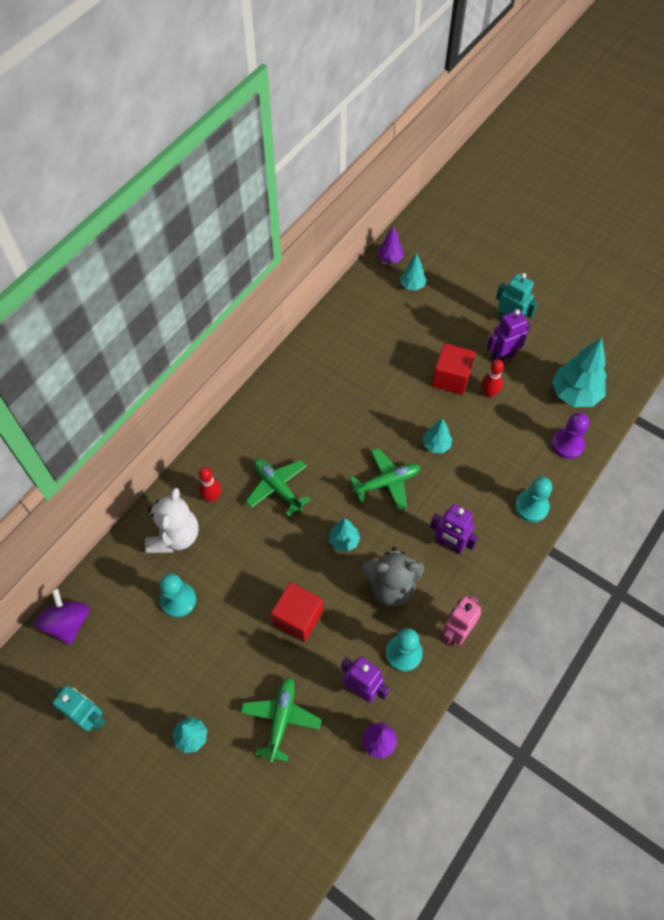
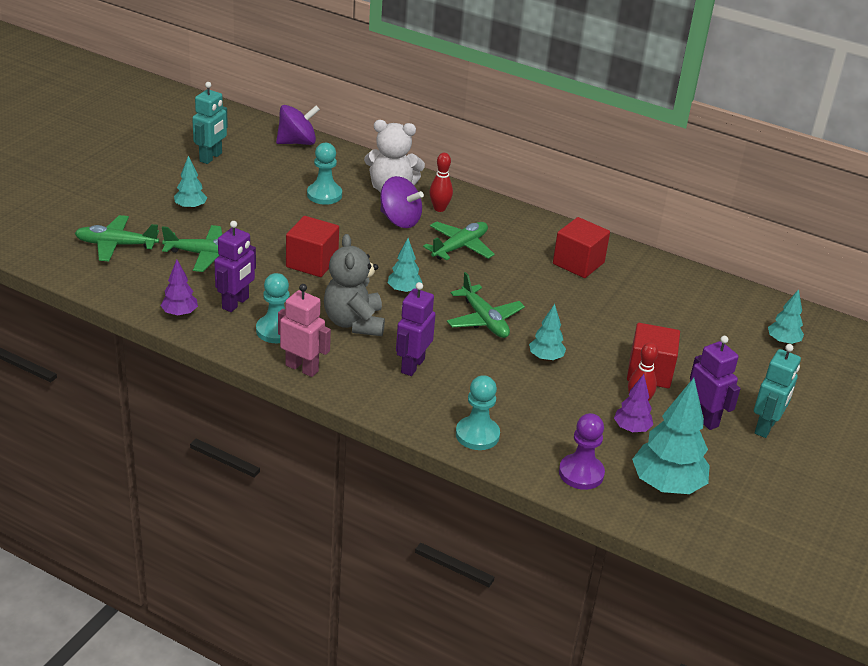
camera: 80 degrees right, 25 degrees down
purple tree [378,226,404,264] -> purple tree moved to [614,374,653,432]
none -> green plane [75,215,159,261]
none -> purple spinning top [380,176,424,228]
none -> red cube [553,217,610,278]

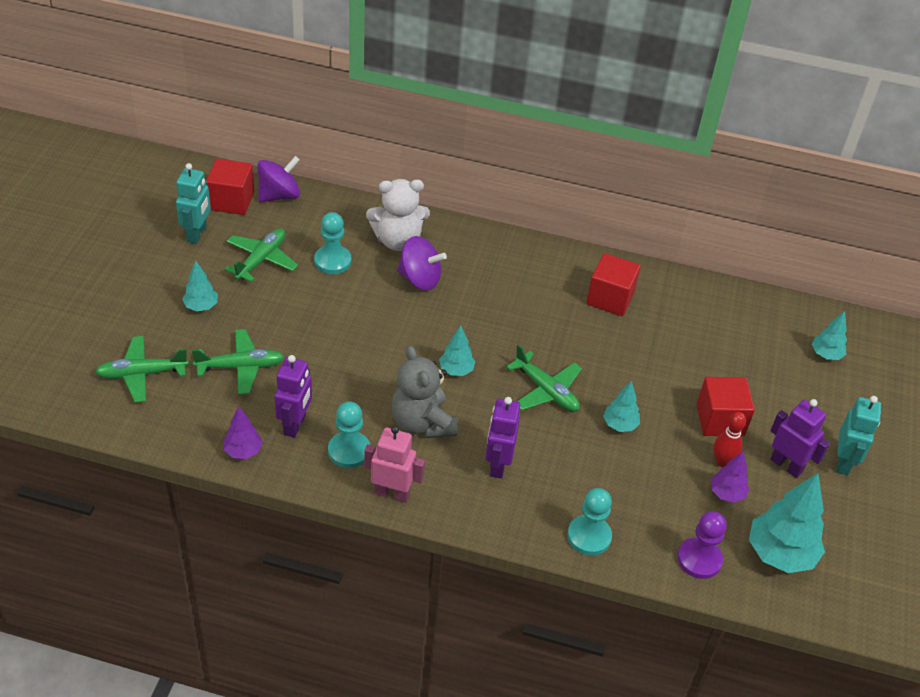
camera: 15 degrees left, 10 degrees up
red cube [286,216,339,277] -> red cube moved to [206,158,254,215]
green plane [423,221,495,260] -> green plane moved to [225,228,298,282]
red bowling pin [429,153,453,212] -> none

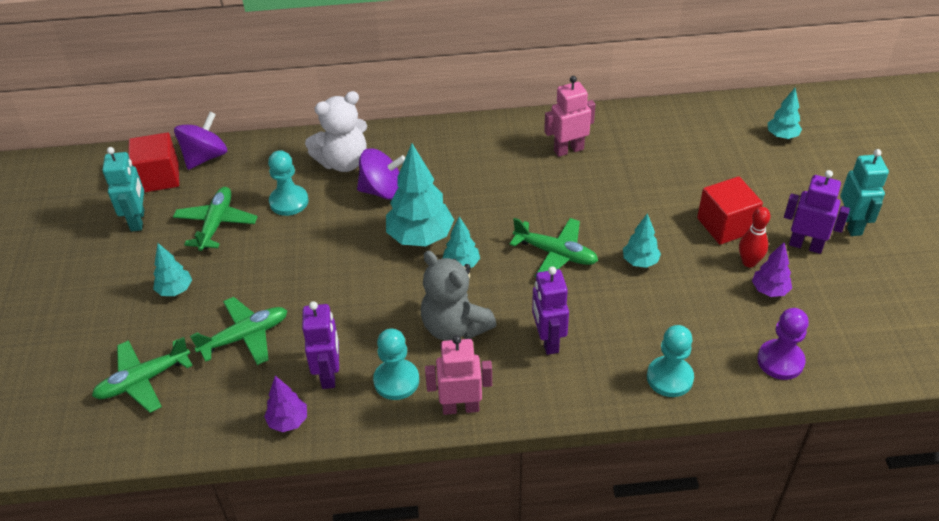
camera: 15 degrees left, 0 degrees up
red cube [586,253,641,316] -> pink robot [544,76,596,157]
turquoise tree [749,473,825,573] -> turquoise tree moved to [386,143,454,246]

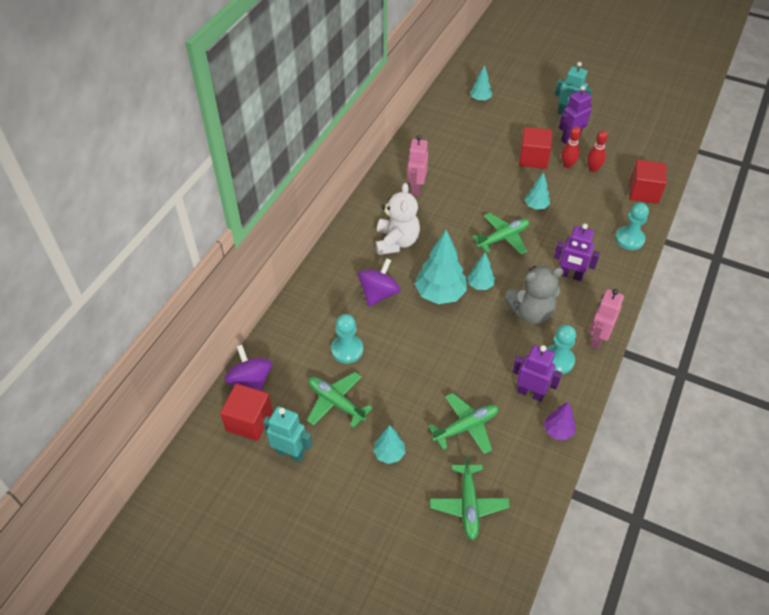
camera: 60 degrees left, 5 degrees up
green plane [190,297,287,365] -> green plane turned 60 degrees clockwise [428,393,499,454]
white teddy bear [305,91,367,172] -> white teddy bear moved to [376,183,420,255]
purple tree [752,242,792,297] -> red bowling pin [587,130,608,172]
purple pawn [757,308,809,380] -> red cube [629,160,667,204]

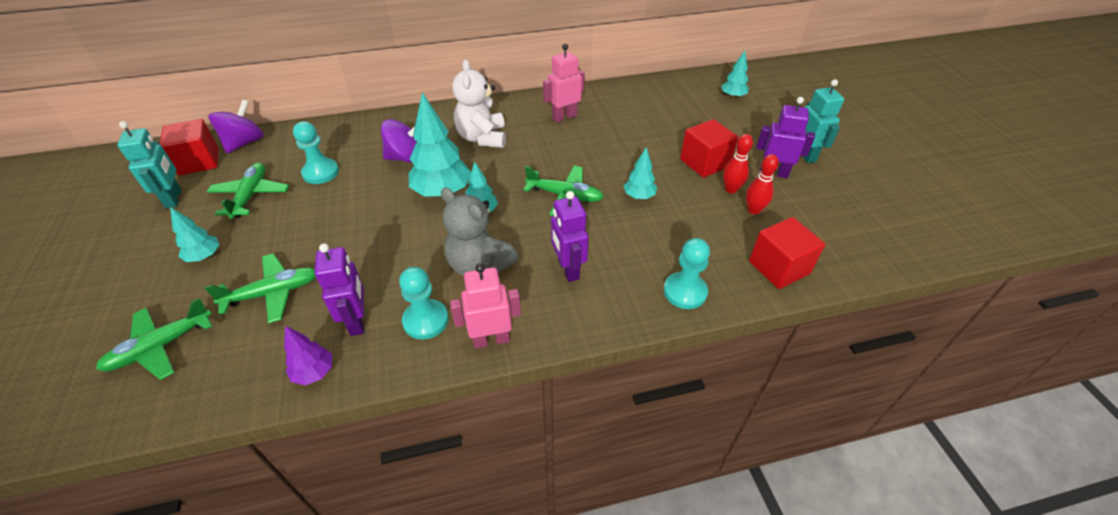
camera: 50 degrees right, 5 degrees down
white teddy bear [376,183,420,255] -> white teddy bear turned 120 degrees clockwise [452,59,506,148]
green plane [428,393,499,454] -> green plane turned 45 degrees counterclockwise [205,253,316,324]

